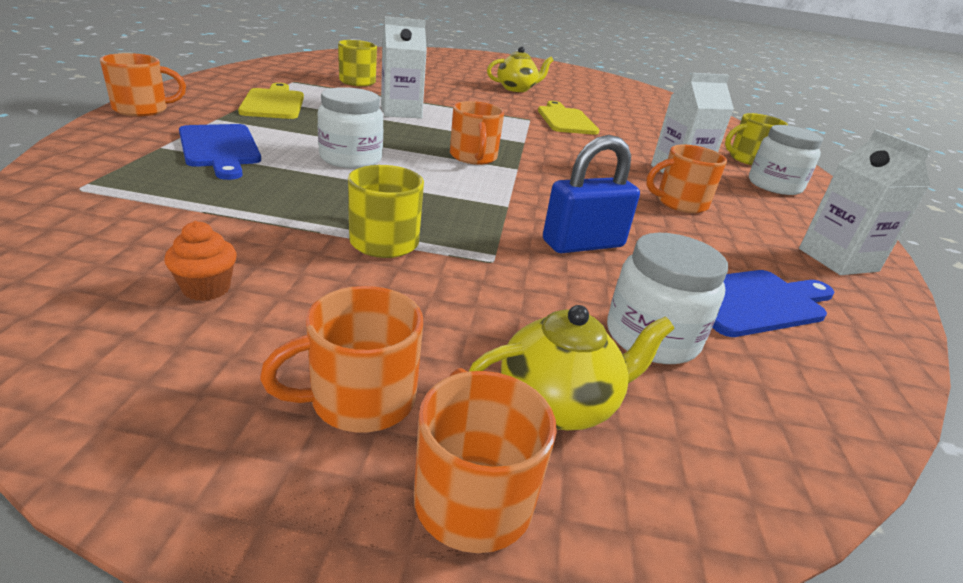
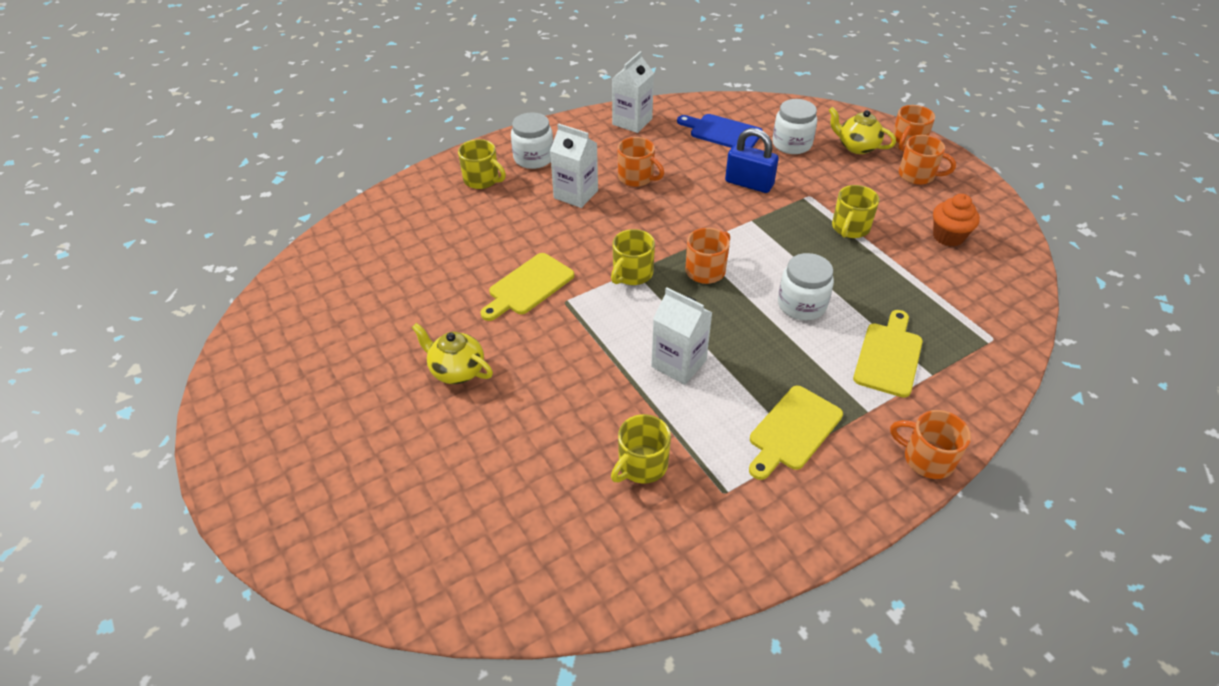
camera: 125 degrees left, 15 degrees up
orange cupcake [164,221,237,301] -> orange cupcake [933,194,980,246], size x1.50
blue cutting board [179,124,261,180] -> yellow cutting board [853,310,923,398]
none -> yellow mug [611,229,655,285]

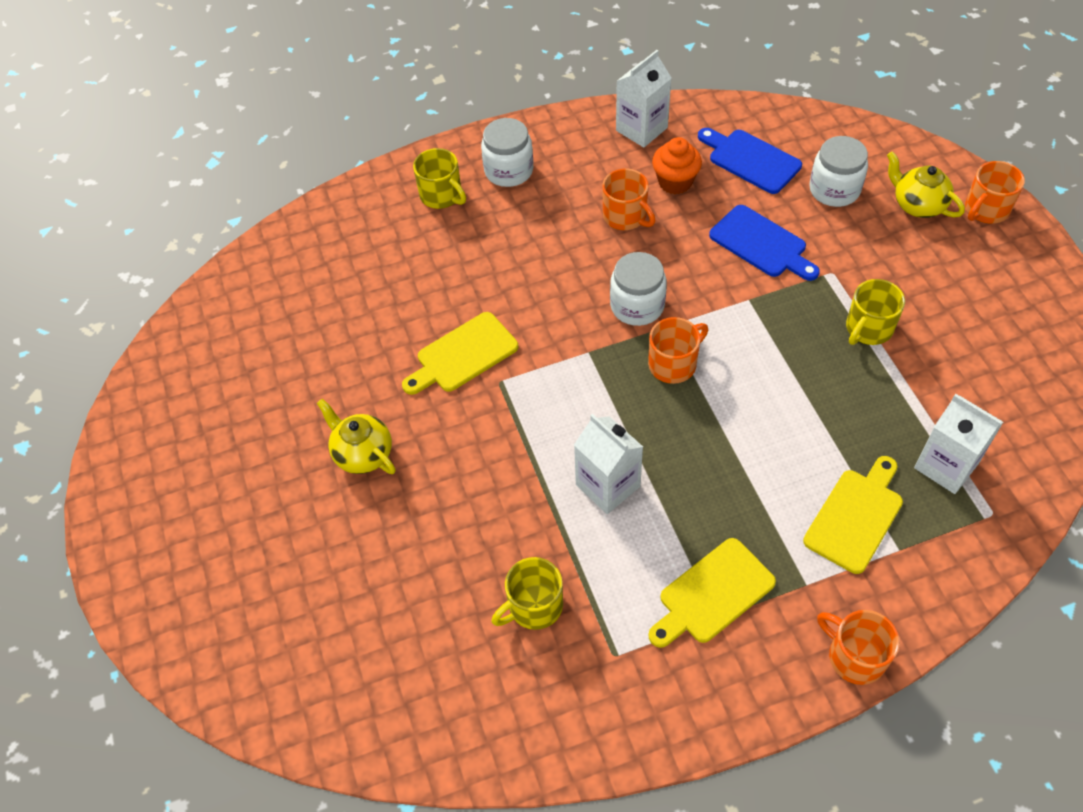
camera: 15 degrees right, 10 degrees up
white carton [550,123,598,208] -> white carton moved to [914,394,1003,494]
yellow mug [611,229,655,285] -> none
blue padlock [725,128,779,193] -> blue cutting board [709,205,820,281]
white jar [778,253,834,320] -> white jar moved to [610,252,667,326]
orange mug [899,135,956,185] -> none
orange cupcake [933,194,980,246] -> orange cupcake moved to [652,137,702,194]

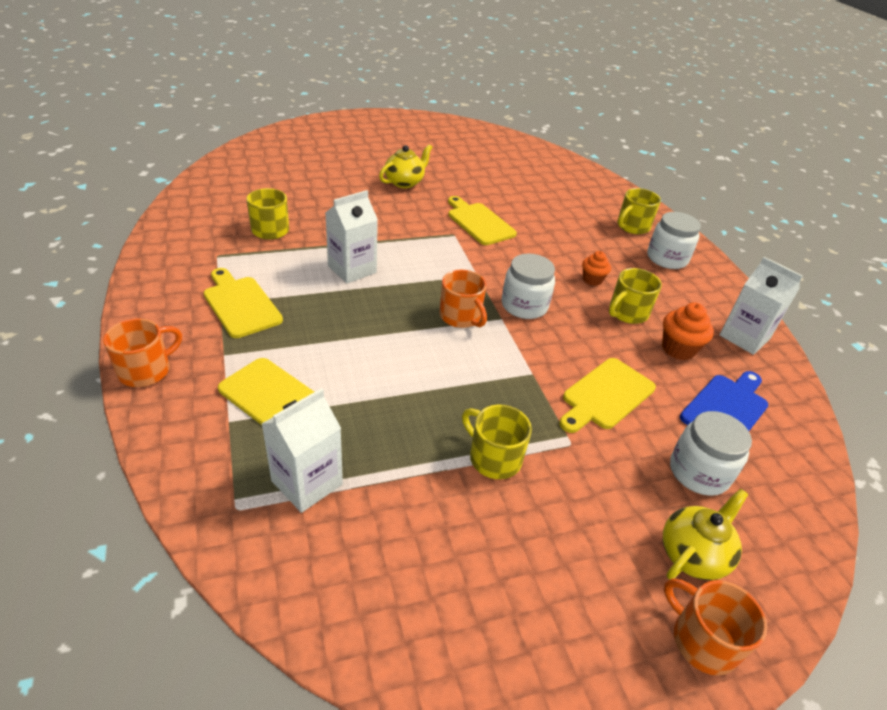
camera: 85 degrees right, 15 degrees down
orange mug [602,169,655,230] -> yellow mug [609,268,662,324]
blue cutting board [709,205,820,281] -> yellow cutting board [559,358,656,433]
none -> orange cupcake [582,251,611,286]

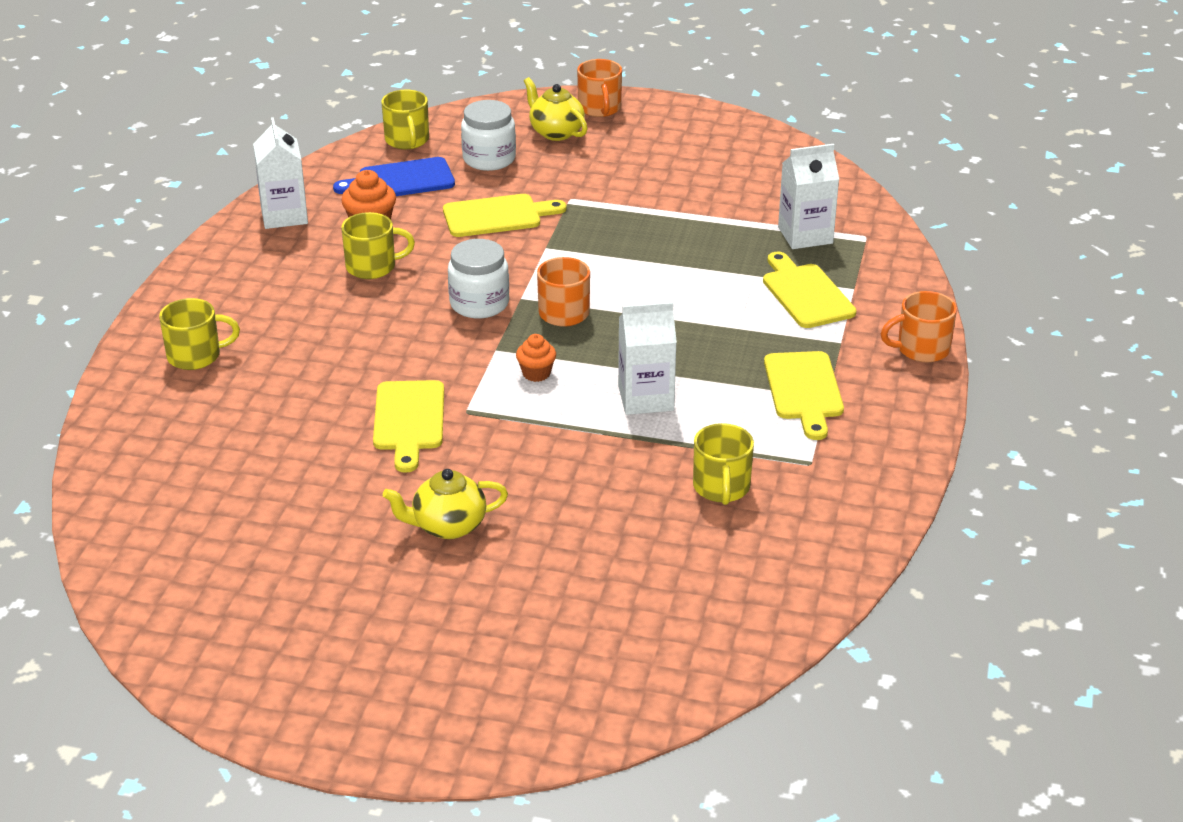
camera: 145 degrees left, 5 degrees down
yellow mug [462,405,532,479] -> yellow mug moved to [381,89,429,149]
orange cupcake [582,251,611,286] -> orange cupcake moved to [516,334,556,382]
white jar [647,212,701,269] -> none
yellow teapot [663,489,748,580] -> yellow teapot turned 60 degrees clockwise [524,77,588,141]

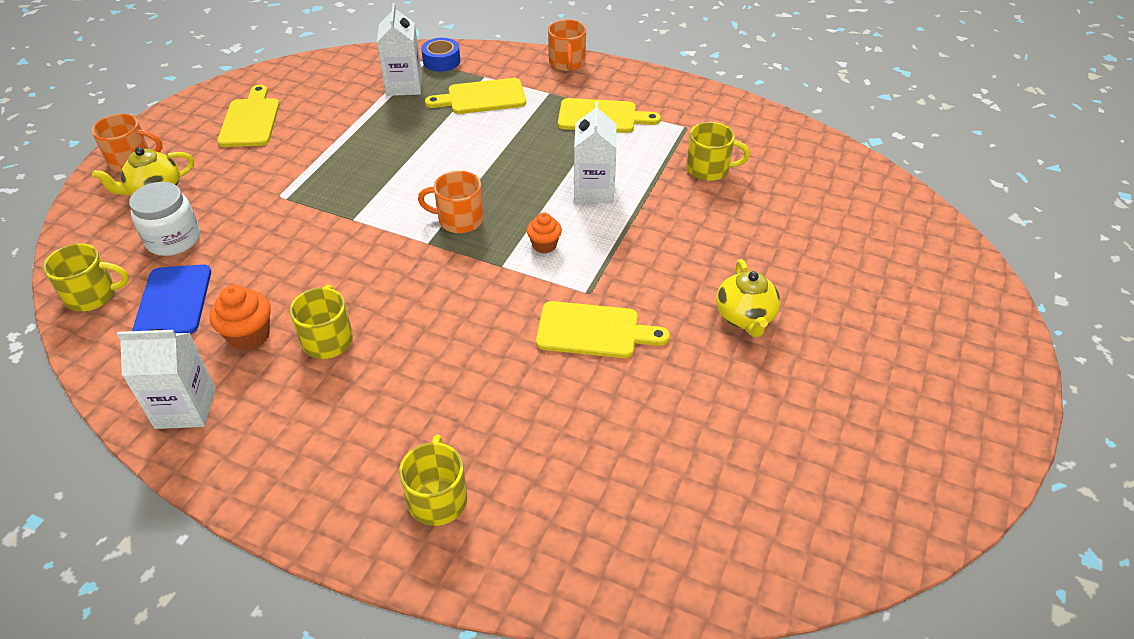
camera: 80 degrees left, 10 degrees up
yellow cutting board [443,194,566,237] -> yellow cutting board moved to [217,85,280,147]
white jar [448,239,509,318] -> none
none -> blue tape [421,38,460,72]

